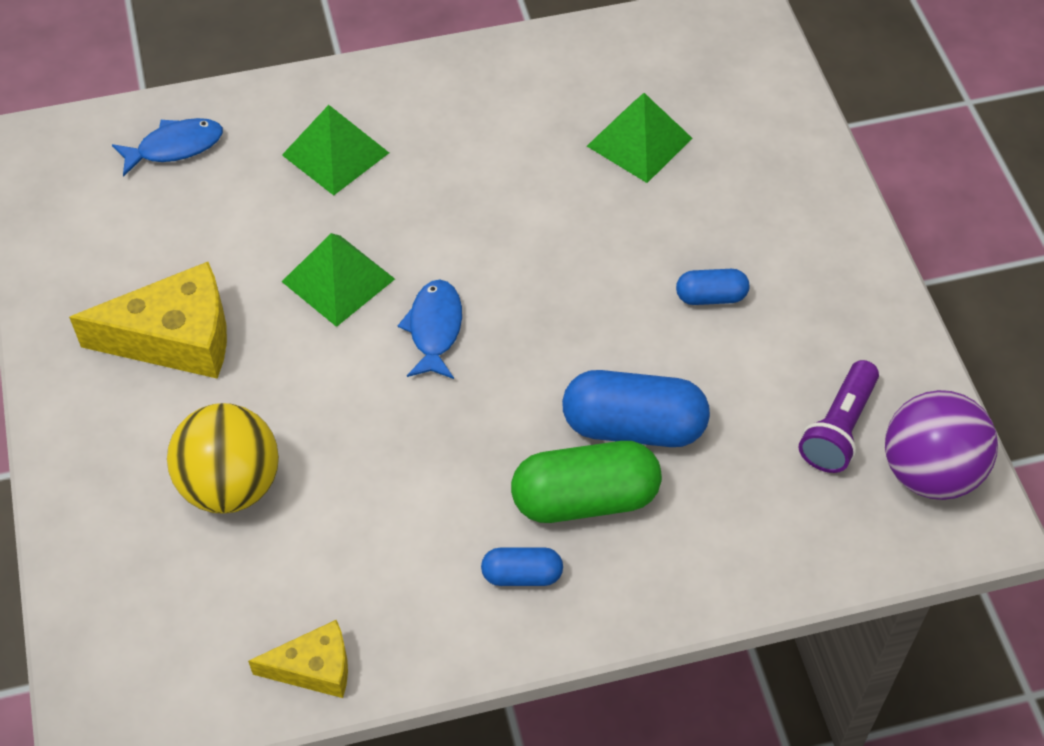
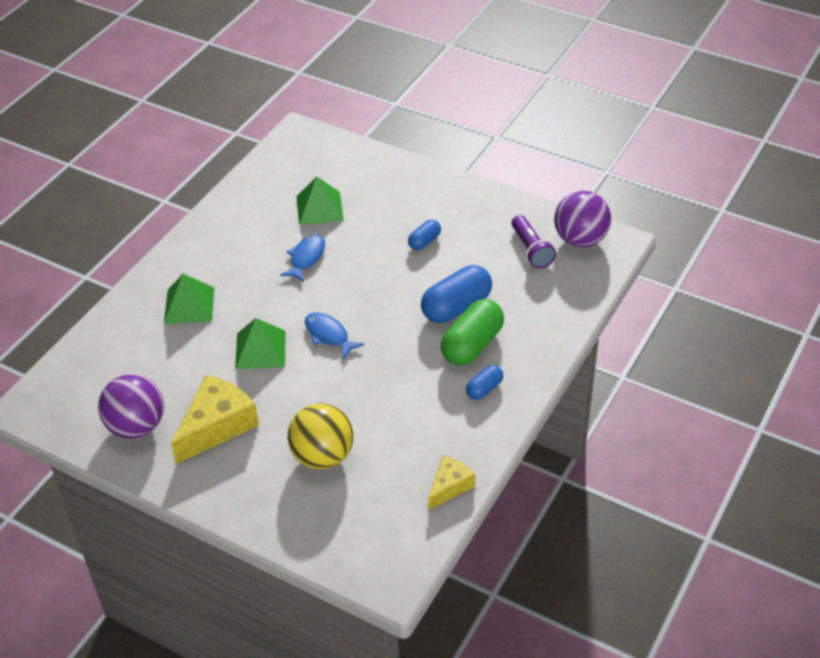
camera: 45 degrees left, 10 degrees down
blue fish [112,118,223,177] -> blue fish moved to [280,234,325,282]
none -> purple ball [98,374,164,439]

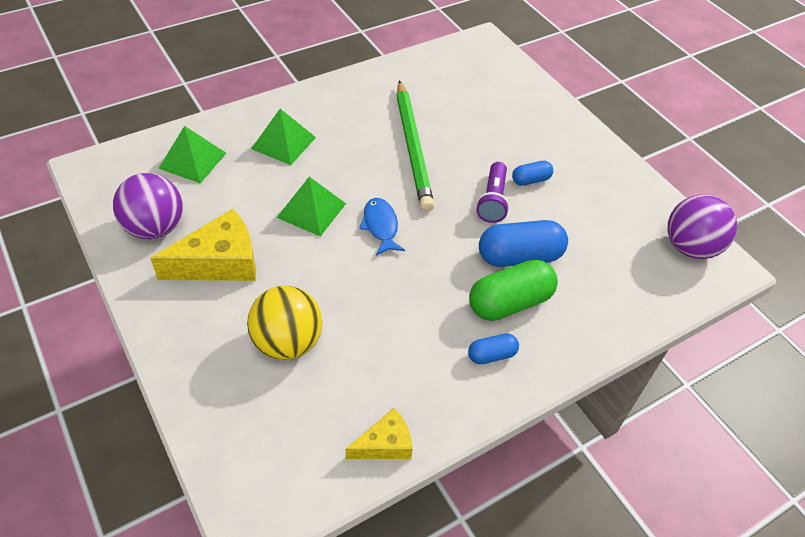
camera: 25 degrees right, 5 degrees up
blue fish [280,234,325,282] -> green pencil [397,80,434,212]
green pyramid [296,176,344,225] -> green pyramid moved to [158,126,226,183]
purple flashlight [512,215,556,269] -> purple flashlight moved to [476,162,509,223]

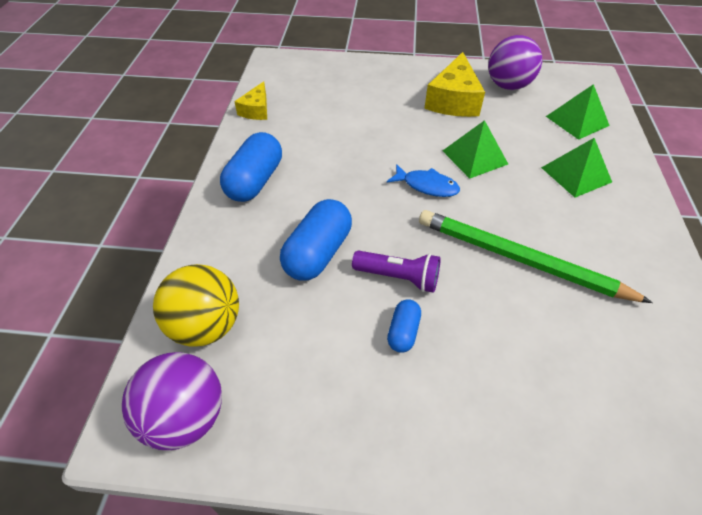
camera: 130 degrees right, 0 degrees up
yellow ball [247,286,322,360] -> yellow ball moved to [153,264,239,347]
blue capsule [468,333,519,364] -> blue capsule [220,132,282,202], size x1.89
green capsule [469,260,558,321] -> none
purple flashlight [476,162,509,223] -> purple flashlight turned 150 degrees clockwise [352,251,441,293]

